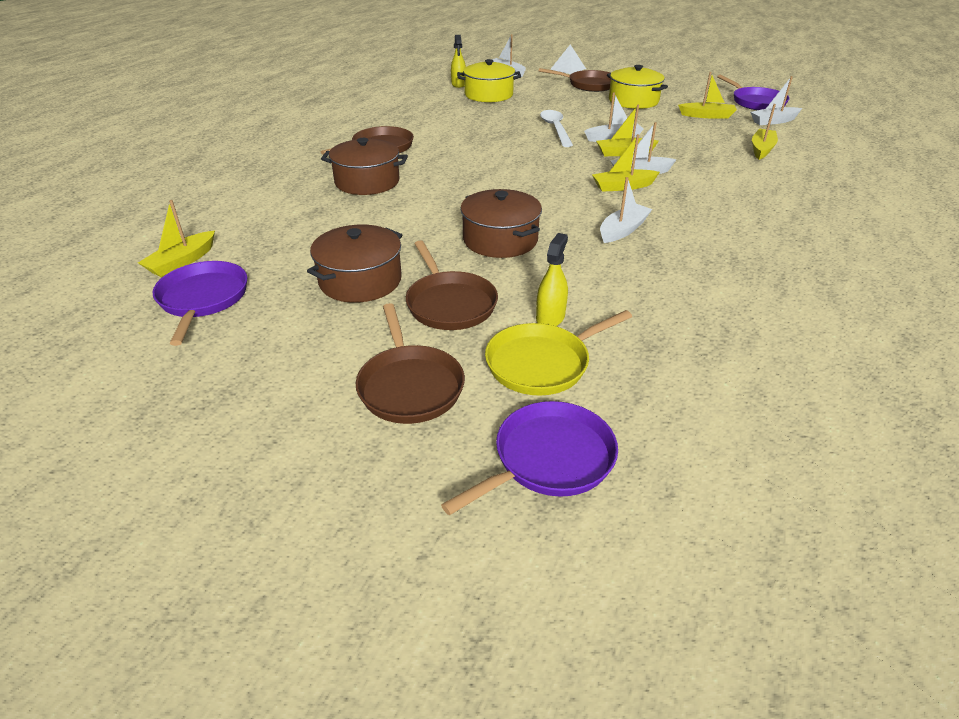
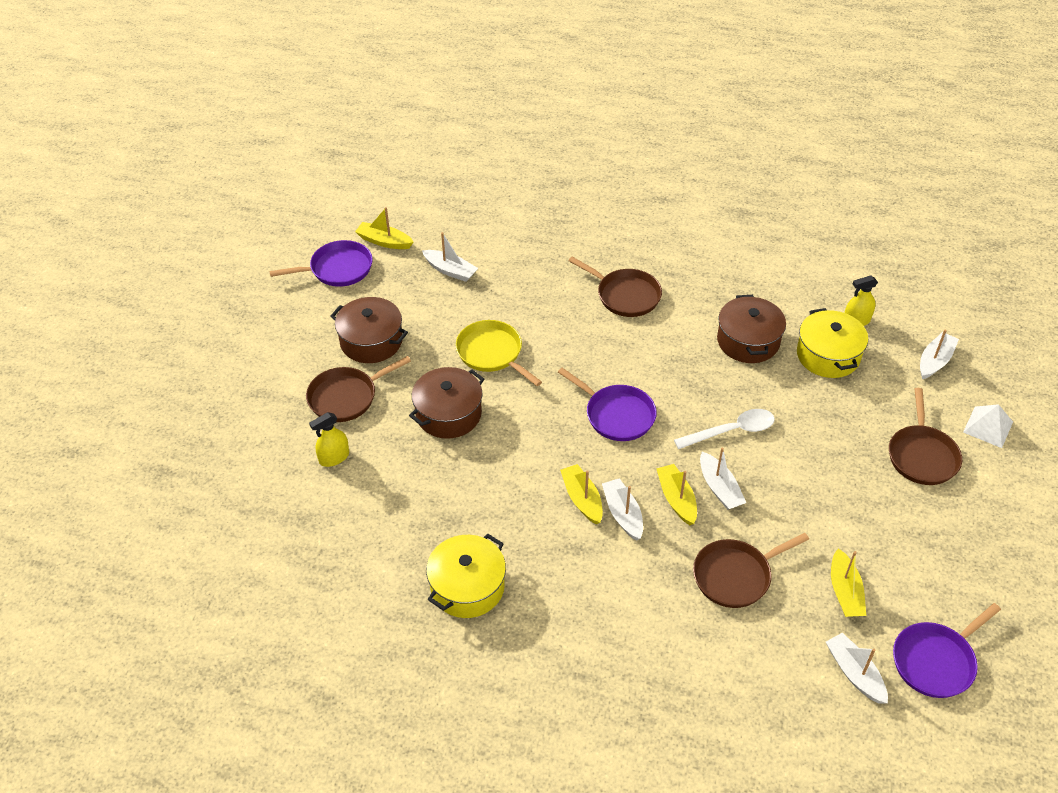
camera: 80 degrees right, 10 degrees up
brown pot [321,138,408,195] -> brown pot moved to [717,295,786,363]
brown pan [356,303,465,424] -> brown pan moved to [693,533,809,608]
purple pan [441,401,618,515] -> purple pan moved to [558,368,657,441]
yellow pan [485,310,632,396] -> yellow pan moved to [455,320,542,386]
yellow spray bottle [536,233,568,326] -> yellow spray bottle turned 135 degrees clockwise [309,412,349,467]
white boat [600,177,652,243] -> white boat moved to [422,232,478,282]
yellow pot [607,65,668,109] -> yellow pot moved to [426,534,506,618]
yellow boat [752,104,778,160] -> none

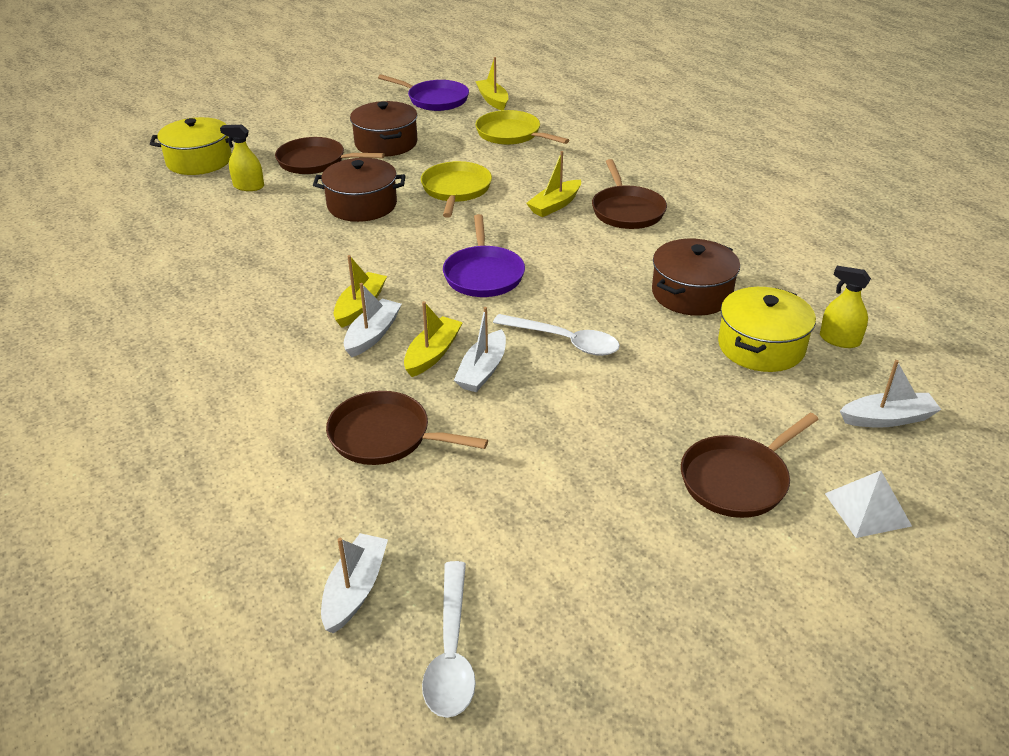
camera: 45 degrees right, 10 degrees down
white boat [422,232,478,282] -> yellow pan [475,110,569,145]
yellow pot [426,534,506,618] -> yellow pot moved to [150,117,234,175]
yellow boat [831,548,866,617] -> yellow boat moved to [526,151,581,217]
purple pan [893,603,1001,698] -> white spoon [422,561,476,718]

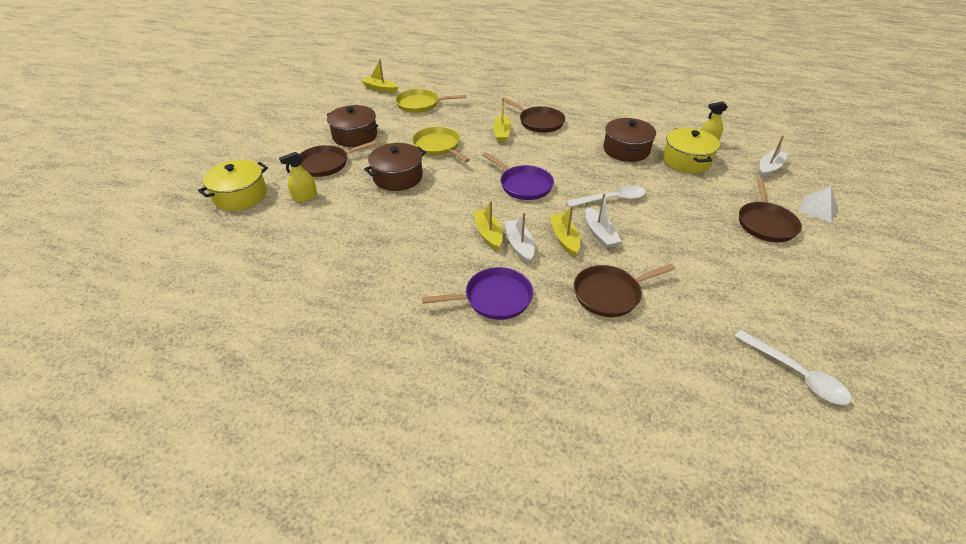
camera: 40 degrees left, 5 degrees up
white boat [321,533,388,633] -> none
purple pan [378,74,469,111] -> purple pan moved to [422,267,533,320]

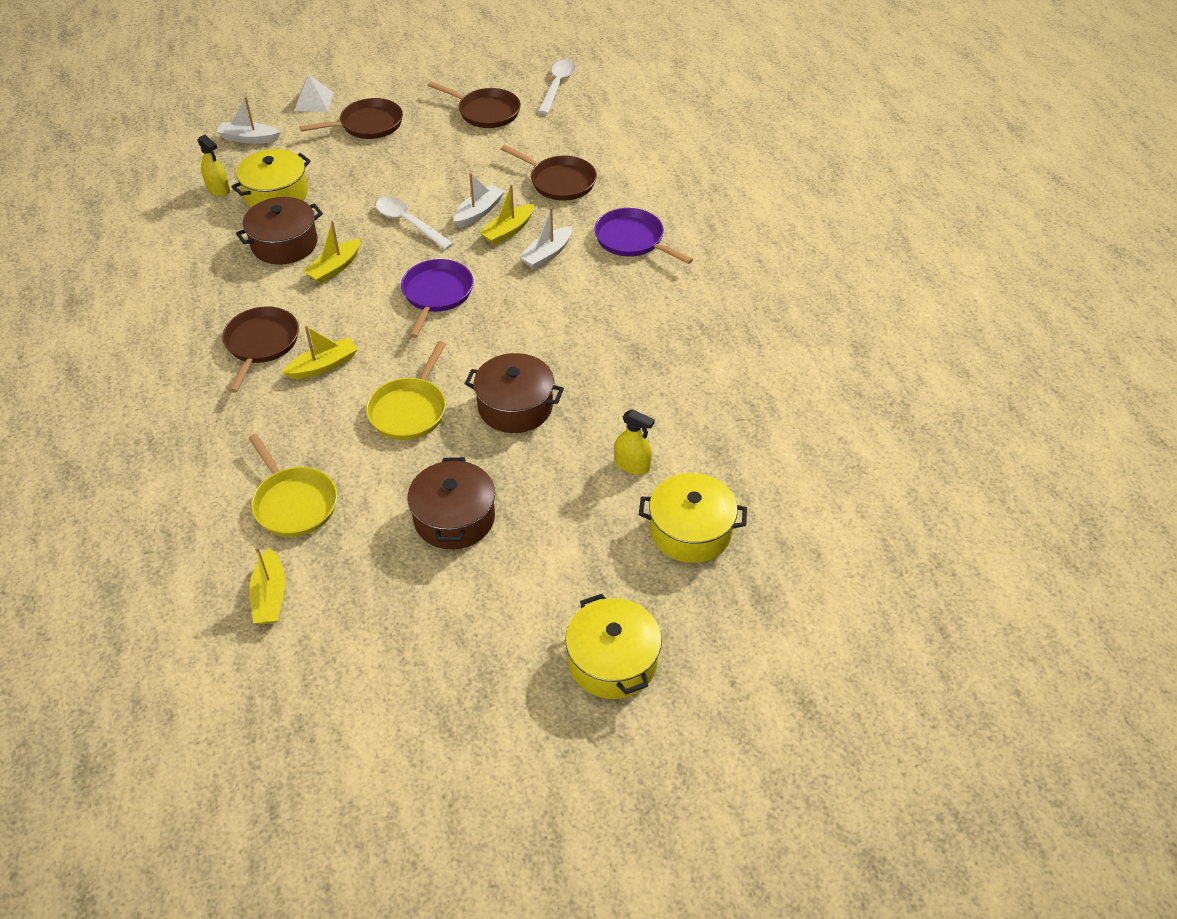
camera: 125 degrees left, 5 degrees up
brown pan [300,140,377,177] -> brown pan moved to [428,81,521,128]
yellow boat [473,201,503,251] -> yellow boat moved to [303,221,361,284]
none -> yellow pot [565,594,662,699]

